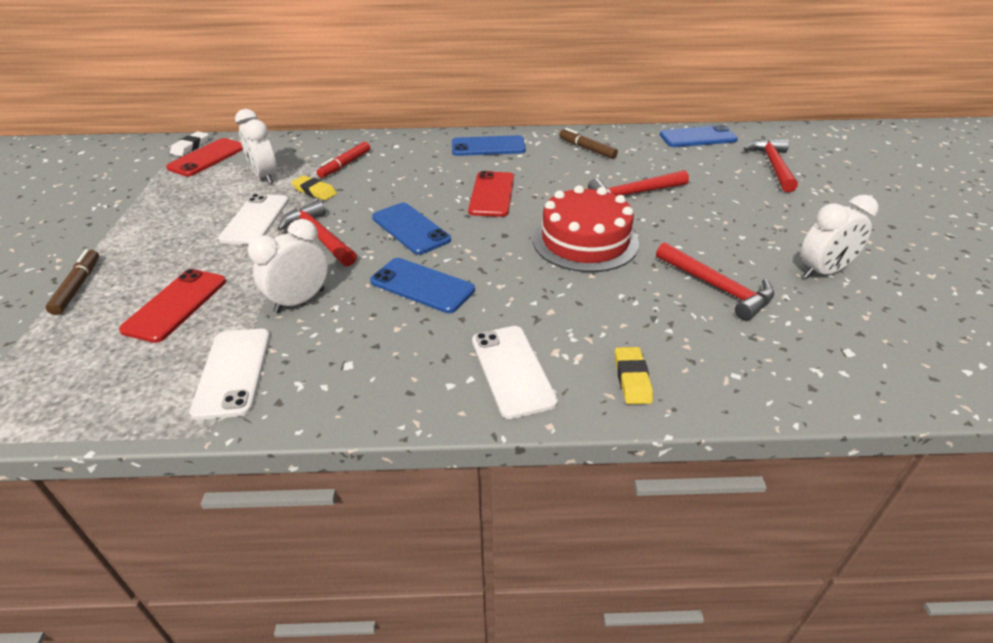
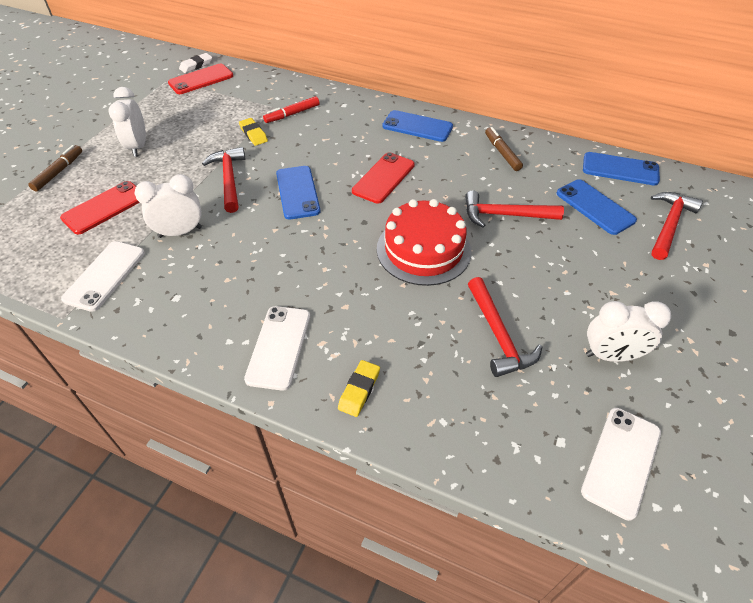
camera: 25 degrees right, 10 degrees up
white phone [218,194,289,245] -> white phone moved to [581,408,661,521]
white clock [235,109,277,184] -> white clock moved to [108,87,146,157]
blue phone [370,258,475,313] -> blue phone moved to [556,179,637,235]

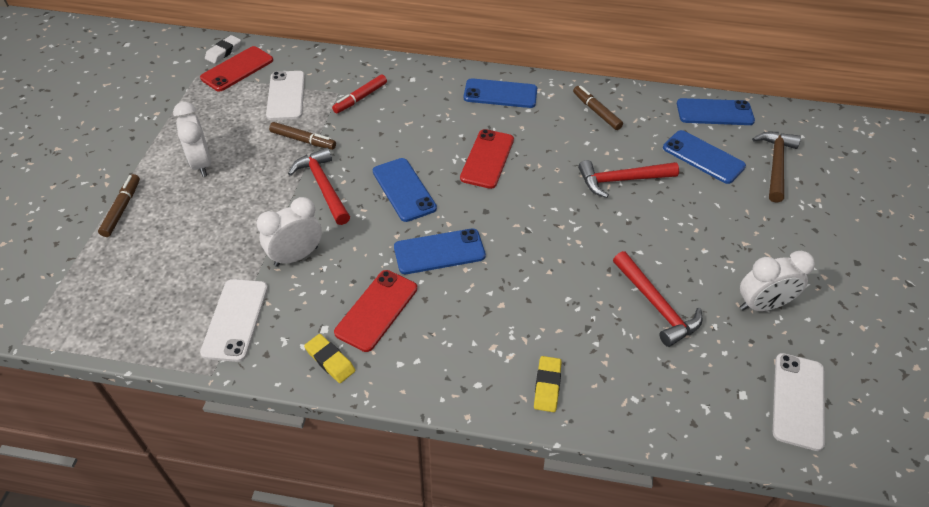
camera: 15 degrees left, 0 degrees up
red phone [60,181,140,235] -> red phone moved to [334,270,417,352]
yellow eraser [239,118,268,146] -> yellow eraser moved to [304,334,355,383]
white phone [244,306,310,391] -> white phone moved to [266,71,305,120]
red cake [377,199,472,286] -> none
red hammer [651,192,703,260] -> brown hammer [752,132,801,203]
none -> brown marker [269,122,336,150]
none -> blue phone [394,228,486,274]

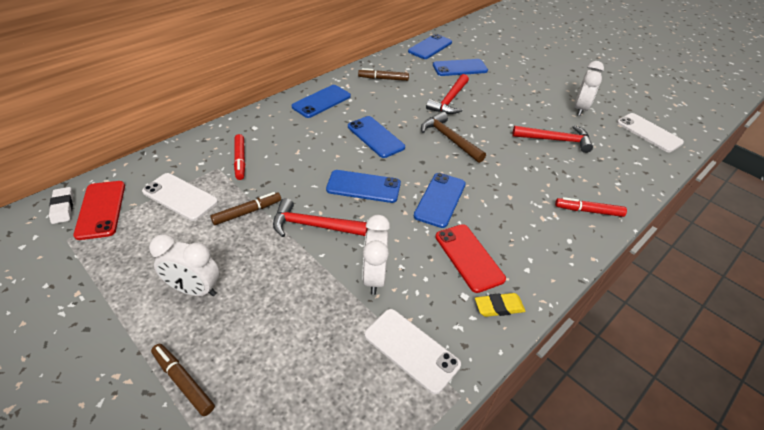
camera: 55 degrees left, 5 degrees down
red phone [460,129,514,189] -> blue phone [348,116,405,158]
yellow eraser [534,356,562,412] -> red marker [555,197,627,217]
brown hammer [752,132,801,203] -> brown hammer moved to [421,112,486,163]

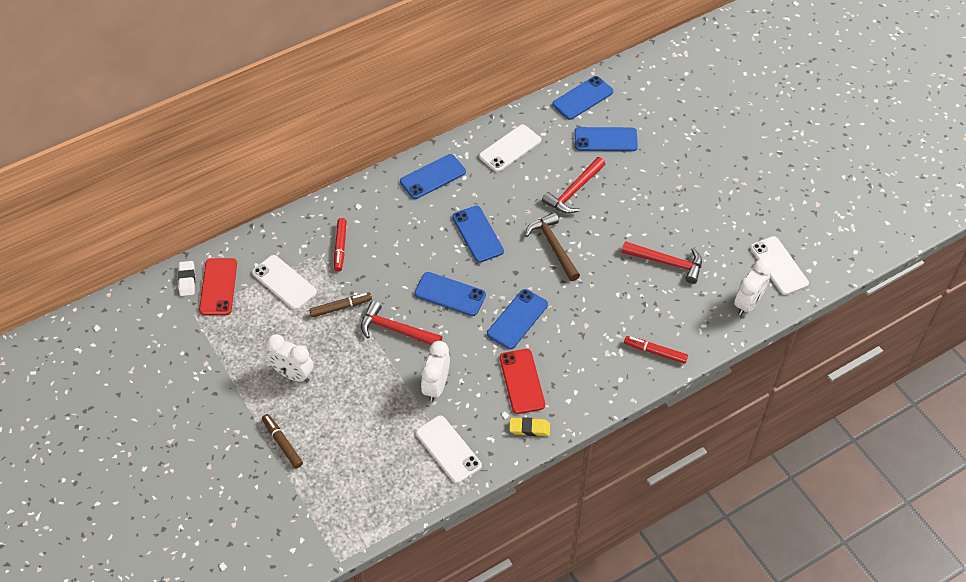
camera: 15 degrees right, 10 degrees up
brown marker [358,68,409,81] -> white phone [479,125,541,172]
white clock [574,61,604,116] -> white clock moved to [734,259,772,316]

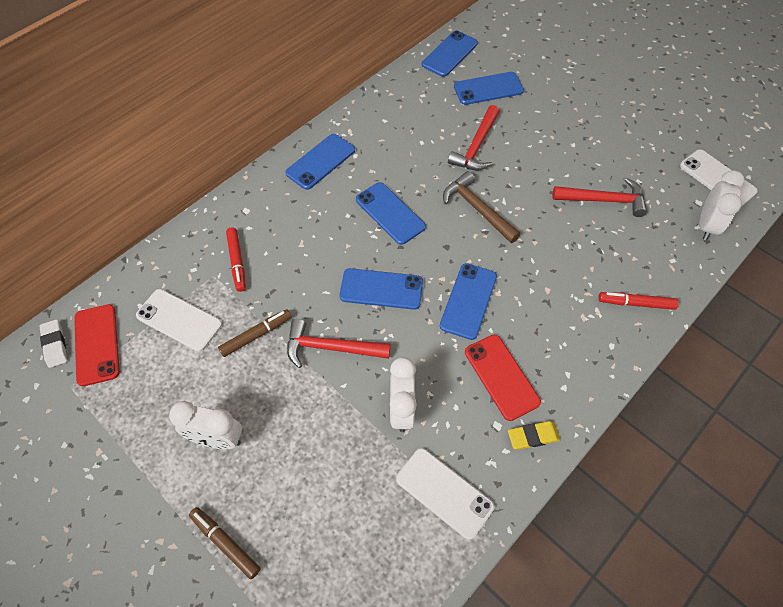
camera: 15 degrees left, 5 degrees up
white phone [479,125,541,172] -> none

